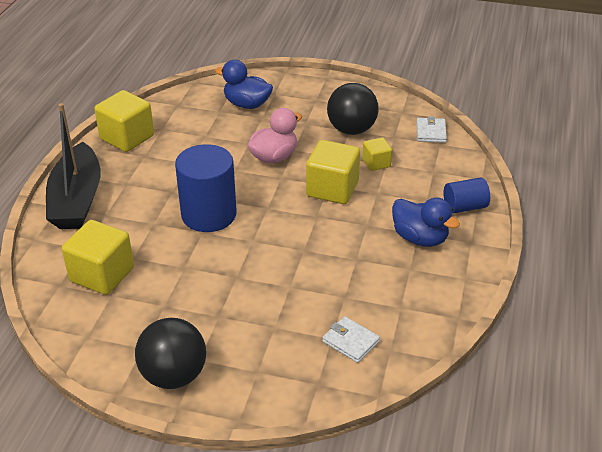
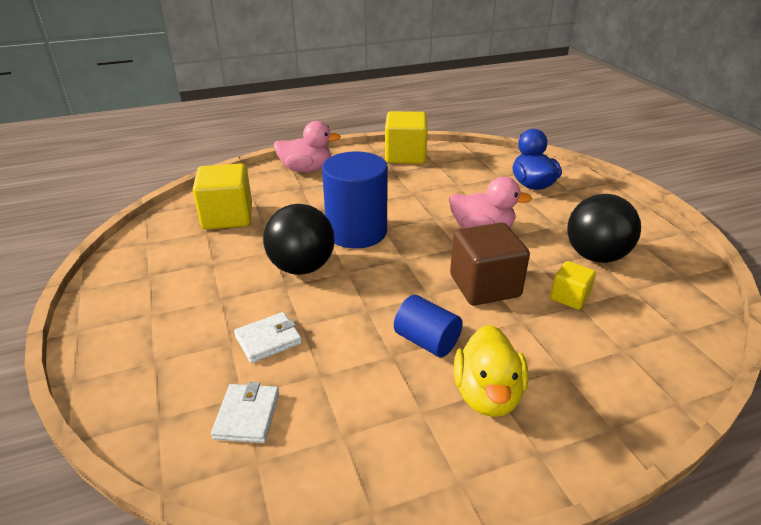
camera: 55 degrees right, 5 degrees down
black boat [46,103,100,229] -> pink duck [274,121,341,172]
black ball [135,318,206,389] -> black ball moved to [263,204,334,275]
yellow cube [306,140,360,204] -> brown cube [450,222,530,305]
blue duck [392,197,460,247] -> yellow duck [454,325,528,417]
white wallet [416,116,447,143] -> white wallet moved to [234,312,302,363]
blue cylinder [444,178,490,214] -> blue cylinder moved to [394,295,463,357]

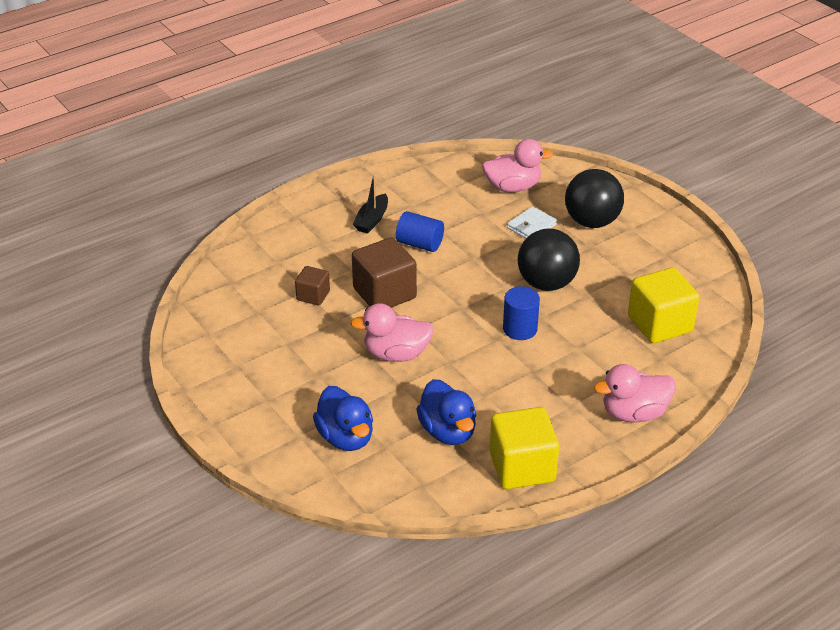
camera: 165 degrees right, 5 degrees up
white wallet [211,382,279,443] -> pink duck [482,139,553,193]
blue cylinder [322,151,388,249] -> blue cylinder [503,286,540,340], size x0.56
yellow duck [454,325,528,417] -> black boat [352,175,388,234]
yellow cube [550,261,596,310] -> brown cube [295,266,330,305]
black ball [567,194,641,263] -> black ball moved to [565,169,624,228]
none -> blue duck [416,379,476,445]

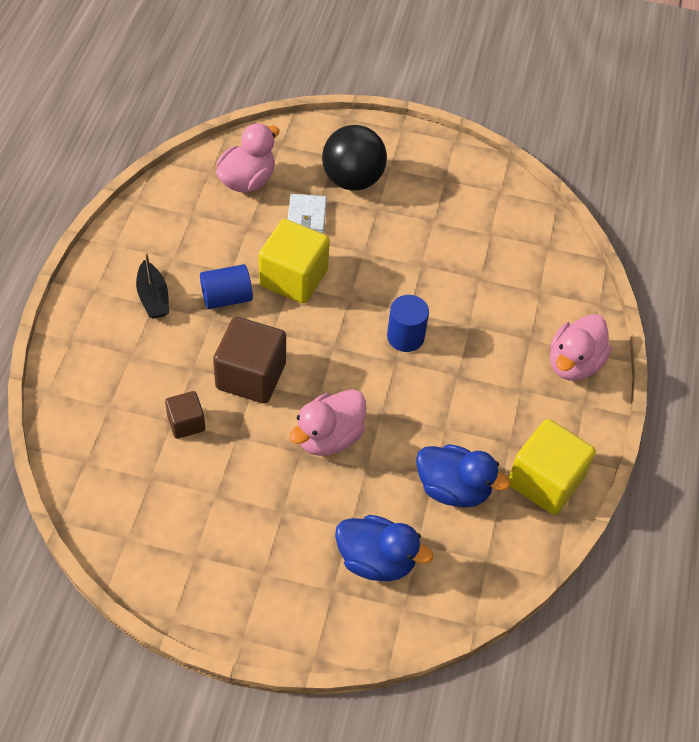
camera: 45 degrees left, 15 degrees up
black ball [518,229,580,291] -> none
yellow cube [628,267,699,343] -> yellow cube moved to [259,219,330,304]

